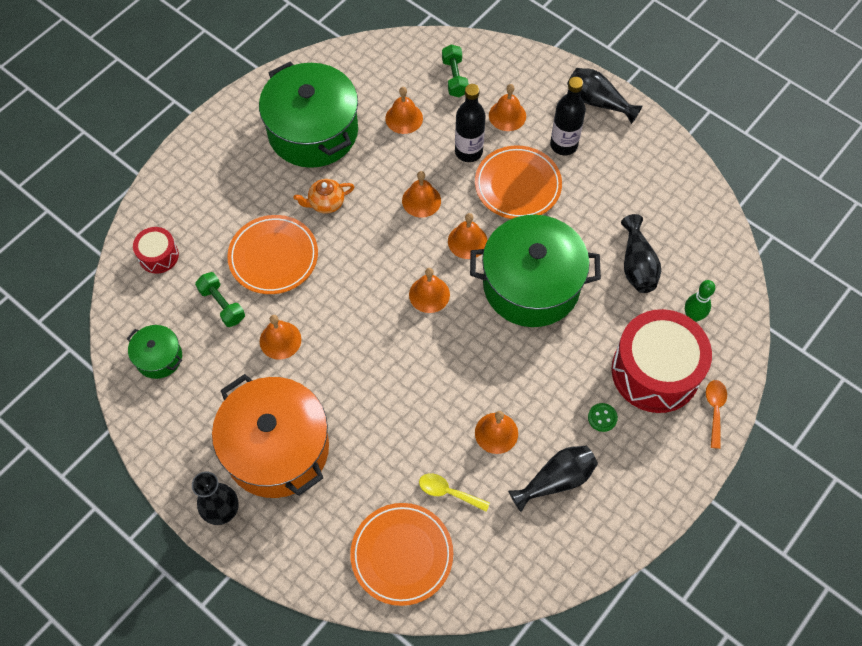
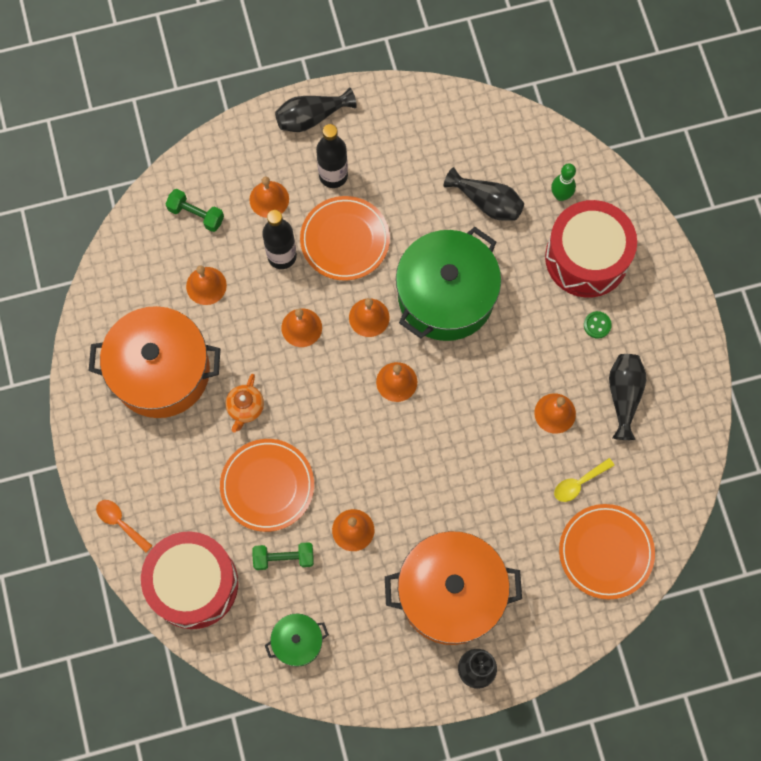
camera: 55 degrees left, 10 degrees up
red drum [133,227,179,274] -> red drum [141,531,238,629], size x2.10
green pot [259,62,358,168] -> orange pot [89,306,221,418]
orange spoon [706,380,727,449] -> orange spoon moved to [96,500,152,552]

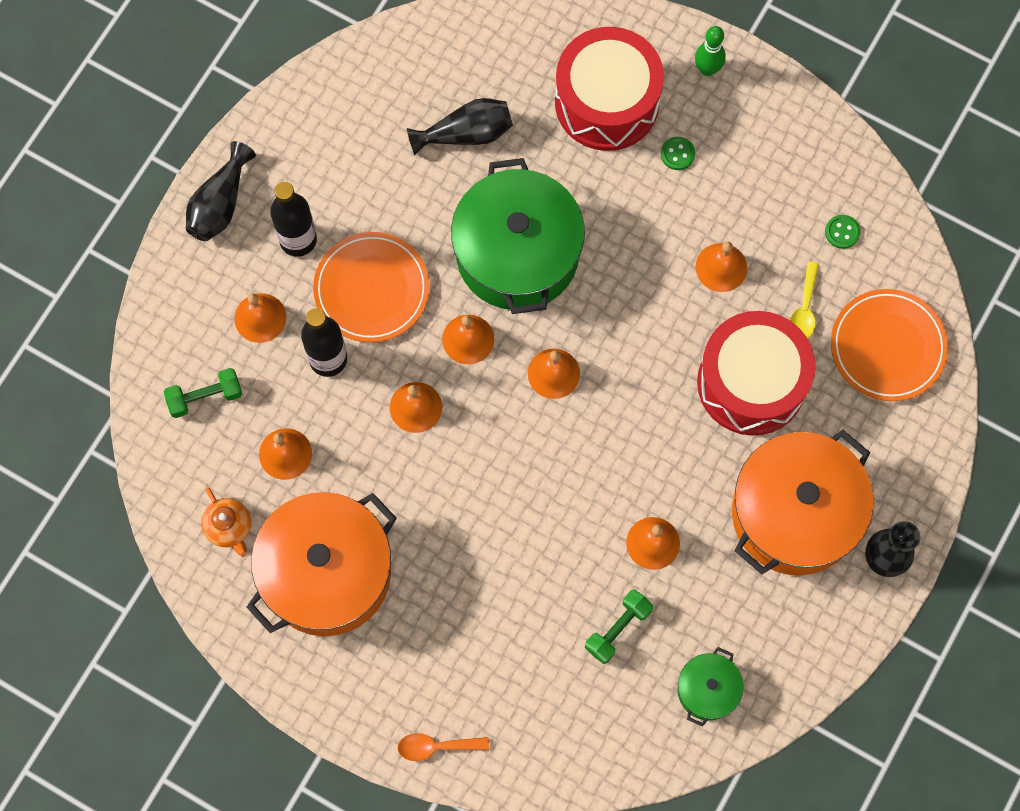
camera: 45 degrees left, 0 degrees up
red drum [141,531,238,629] -> red drum moved to [697,311,816,436]
orange plate [220,439,314,532] -> none
orange teapot [225,374,264,433] -> orange teapot moved to [201,488,251,557]
green bowling pin [551,163,576,201] -> green bowling pin moved to [695,26,726,76]
black vase [609,354,646,440] -> none
none -> green button [825,215,860,249]

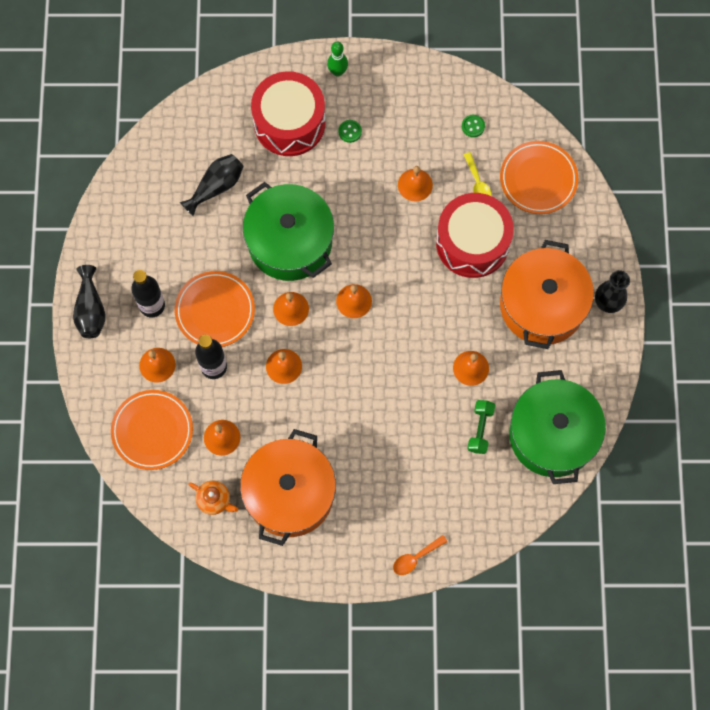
camera: 30 degrees left, 0 degrees up
green dumbbell [163,368,242,418] -> orange plate [111,390,193,470]
green pot [677,647,744,727] -> green pot [509,370,606,484], size x2.13

